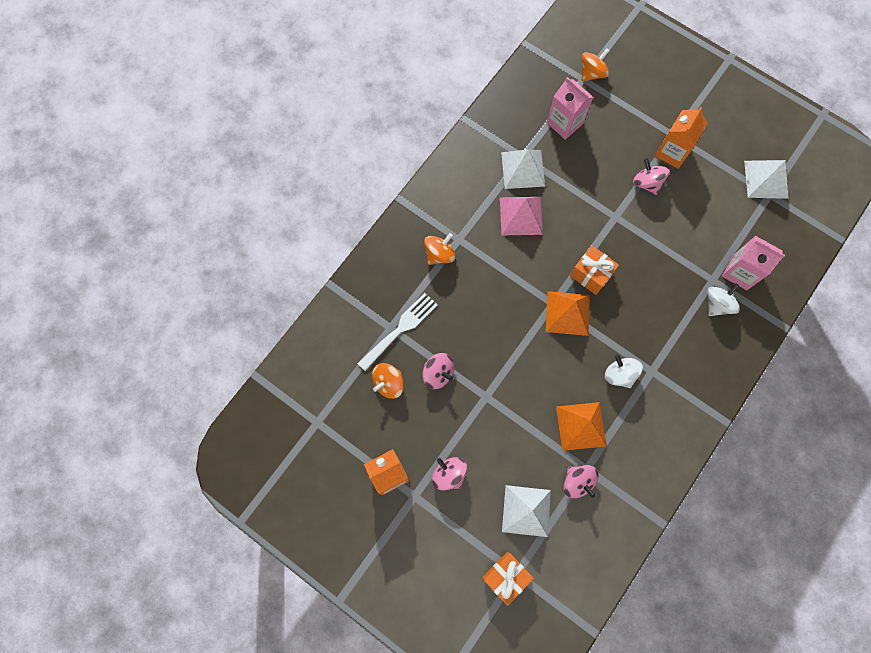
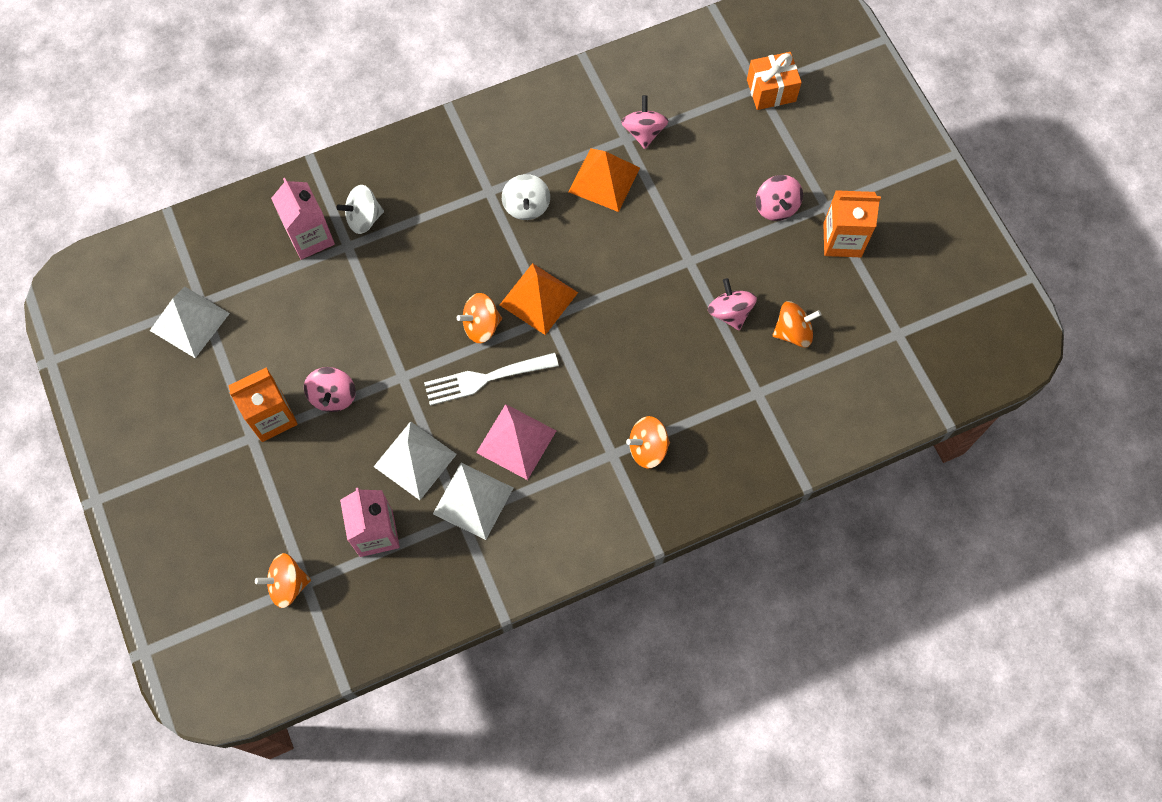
camera: 150 degrees left, 5 degrees down
white fork [357,293,438,371] -> white fork moved to [424,353,559,406]
white pyramid [502,485,551,537] -> white pyramid moved to [374,421,457,500]
orange gift [570,246,619,295] -> orange spinning top [457,293,502,343]

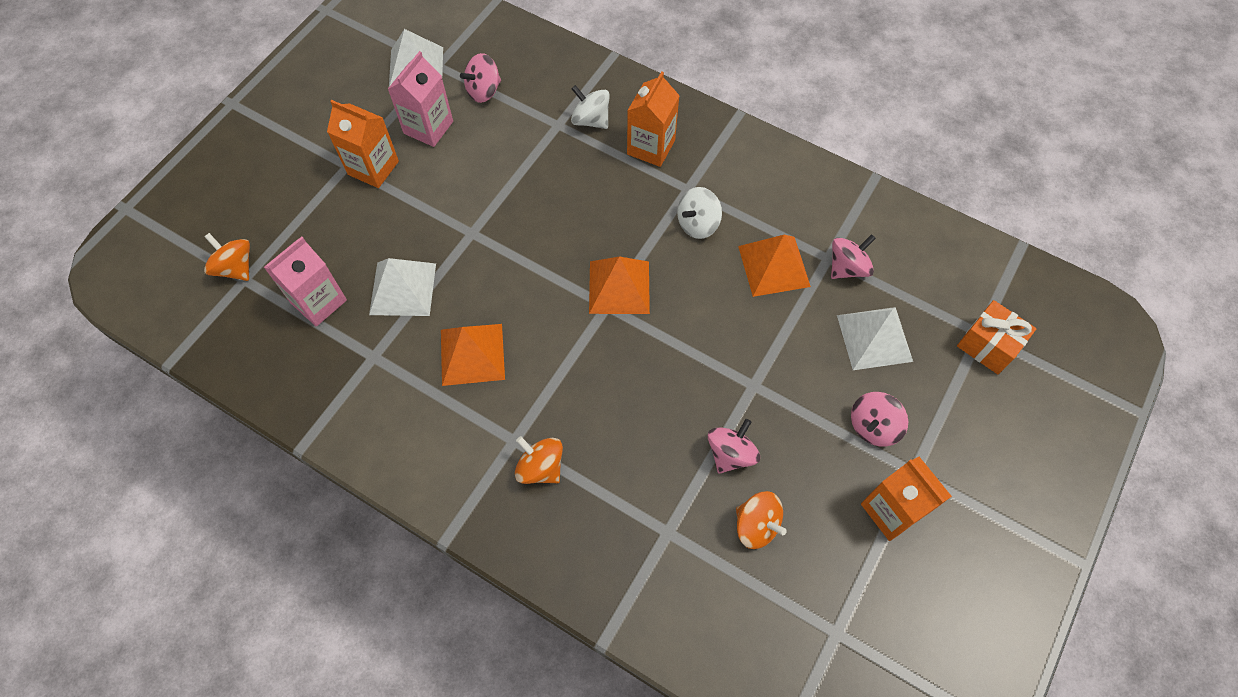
camera: 55 degrees right, 5 degrees down
pink carton [271,178,335,260] -> pink carton moved to [388,51,453,147]
pink spinning top [304,367,356,412] -> pink spinning top moved to [460,53,501,103]
white fork [424,353,559,406] -> none
white pyramid [433,463,513,540] -> white pyramid moved to [837,307,913,370]
orange spinning top [457,293,502,343] -> none
pink pyramid [476,404,556,480] -> orange pyramid [441,324,505,386]
none -> orange carton [627,71,680,167]

